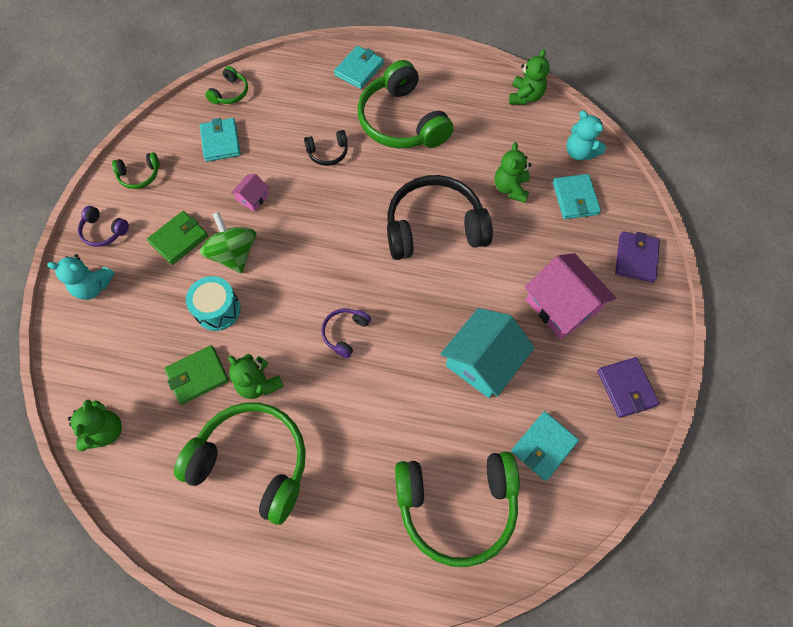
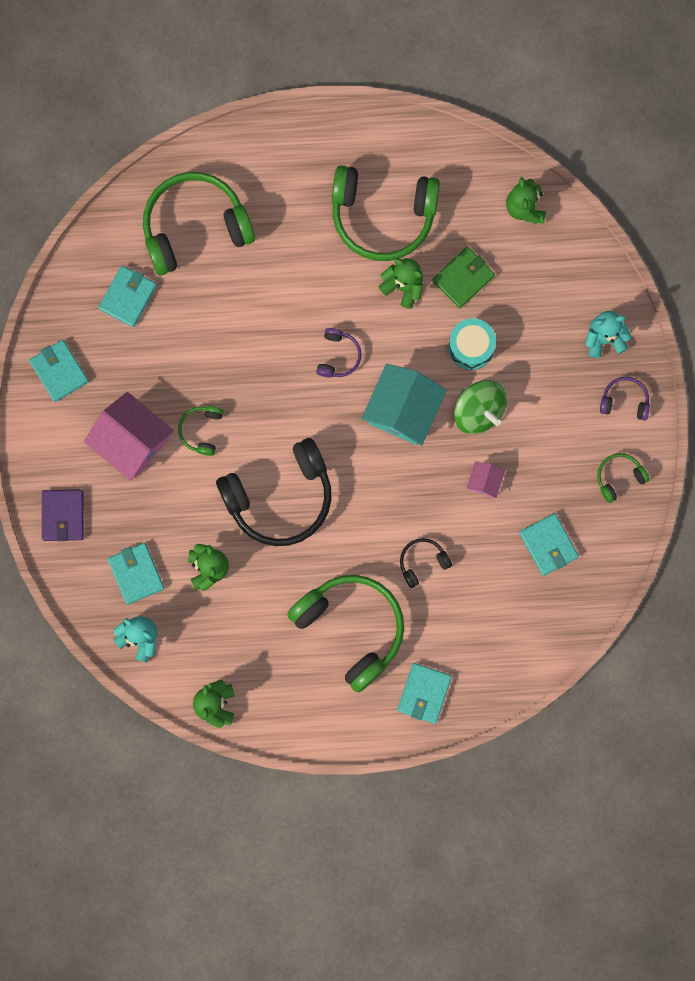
camera: 165 degrees right, 15 degrees up
green wallet [147,211,208,265] -> none
green headphones [205,66,248,104] -> green headphones moved to [178,406,223,456]
turquoise house [440,308,535,398] -> turquoise house moved to [361,364,447,446]
purple wallet [598,357,659,418] -> turquoise wallet [29,340,89,402]

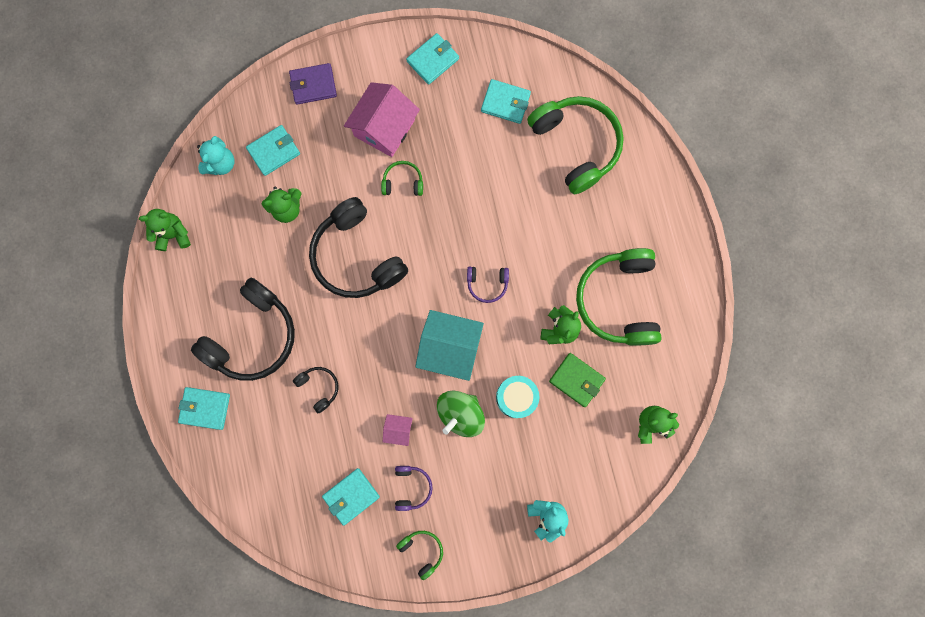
camera: 80 degrees right, 0 degrees up
green headphones [287,575,404,693] -> black headphones [191,278,295,381]
purple headphones [600,377,650,421] -> purple headphones moved to [395,466,433,511]

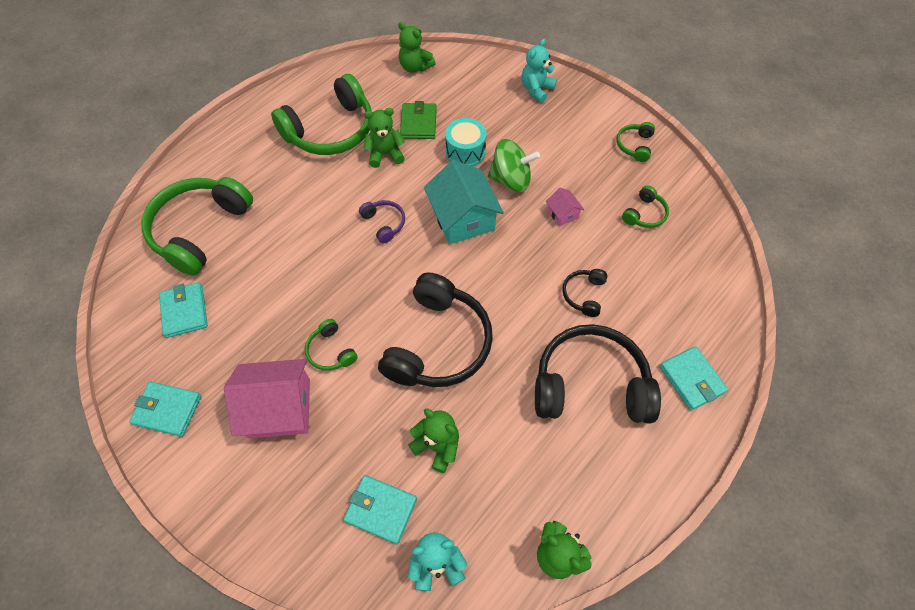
camera: 125 degrees left, 20 degrees down
purple wallet [289,63,337,105] -> none
turquoise wallet [322,468,380,526] -> green headphones [622,186,669,228]
purple headphones [395,466,433,511] -> none

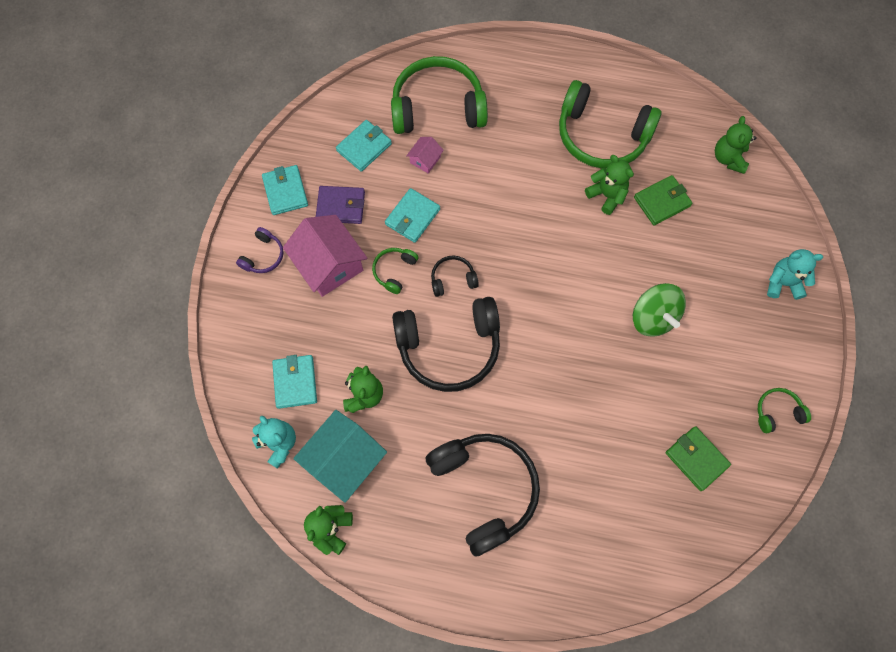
camera: 60 degrees right, 10 degrees up
purple headphones [359,200,405,243] -> purple headphones moved to [236,227,284,273]
turquoise house [424,160,504,245] -> turquoise house moved to [293,410,387,503]
turquoise drum [445,118,487,167] -> none
pink house [546,188,584,226] -> pink house moved to [406,137,444,173]
black headphones [562,269,607,317] -> black headphones moved to [431,255,479,297]
green headphones [622,186,669,228] -> green wallet [665,426,731,491]
turquoise wallet [660,346,728,411] -> turquoise wallet moved to [385,188,440,243]
none -> purple wallet [316,186,365,224]

